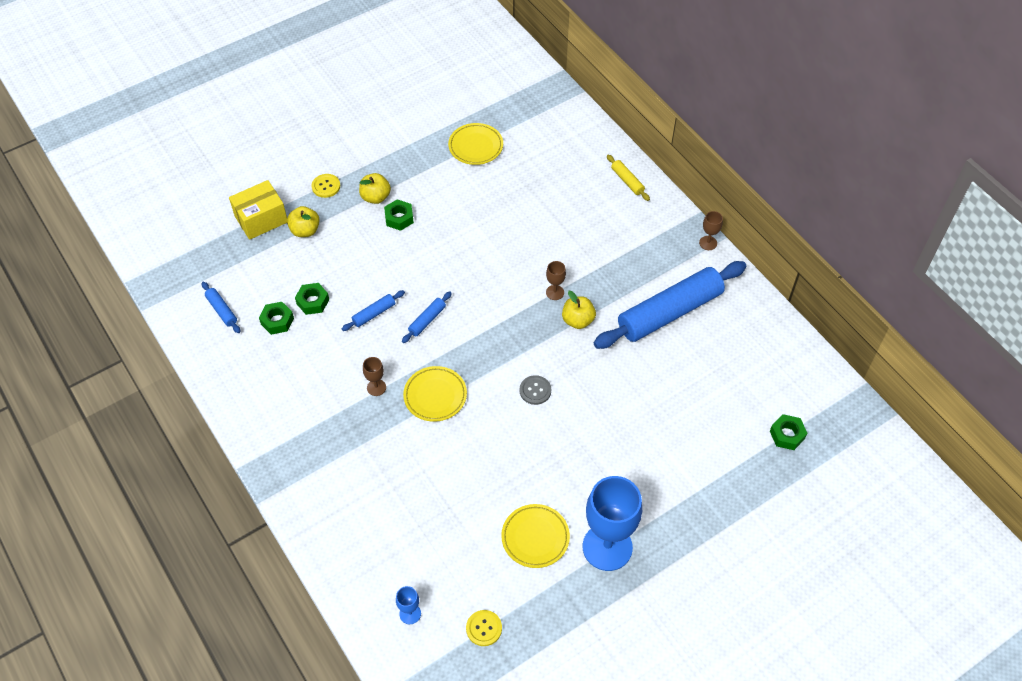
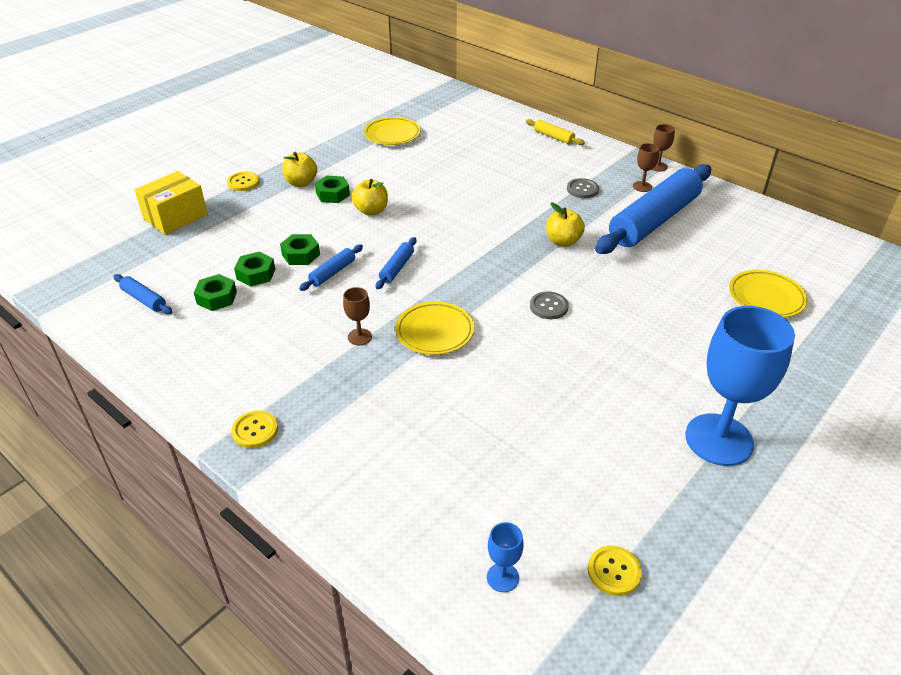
camera: 15 degrees left, 15 degrees down
yellow apple [287,206,320,237] -> yellow apple moved to [352,179,388,216]
yellow plate [501,504,570,568] -> yellow plate moved to [729,270,808,318]
brown goblet [546,261,566,300] -> brown goblet moved to [633,143,659,192]
green nut [770,414,807,450] -> green nut moved to [280,234,320,265]
none -> yellow button [231,411,278,448]
none -> grey button [567,178,599,198]

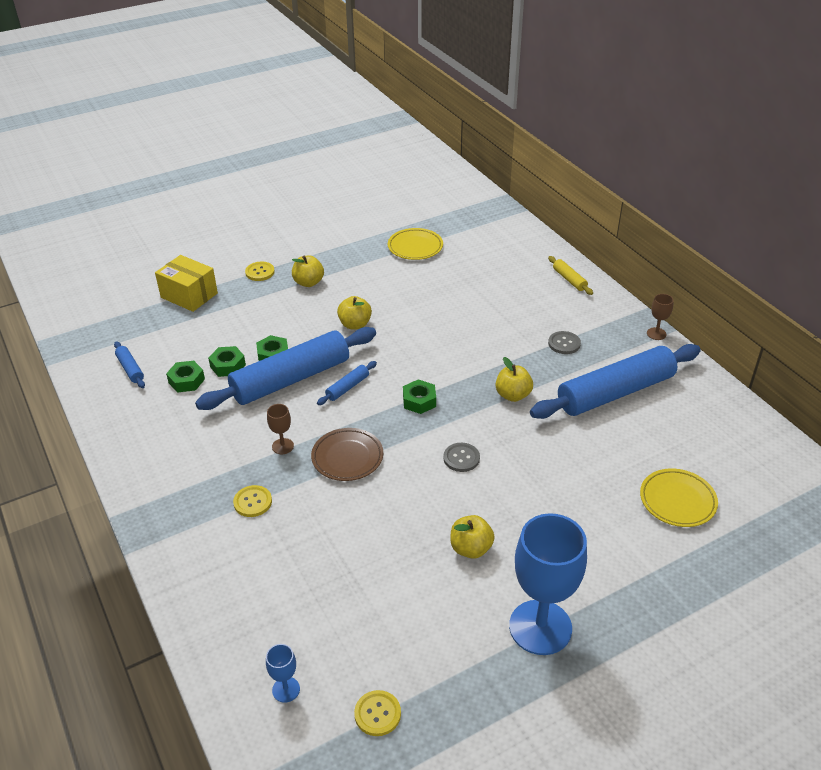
camera: 20 degrees right, 0 degrees up
yellow box [135,171,208,235] -> yellow box turned 60 degrees clockwise [155,255,218,312]
yellow button [231,411,278,448] -> yellow button moved to [233,485,272,517]
blue rolling pin [299,245,363,291] -> blue rolling pin [195,327,376,410], size x2.45
green nut [315,176,350,203] -> green nut moved to [403,379,436,414]
yellow plate [395,302,474,355] -> brown plate [311,428,383,481]
brown goblet [633,143,659,192] -> none
none -> yellow apple [450,515,495,559]

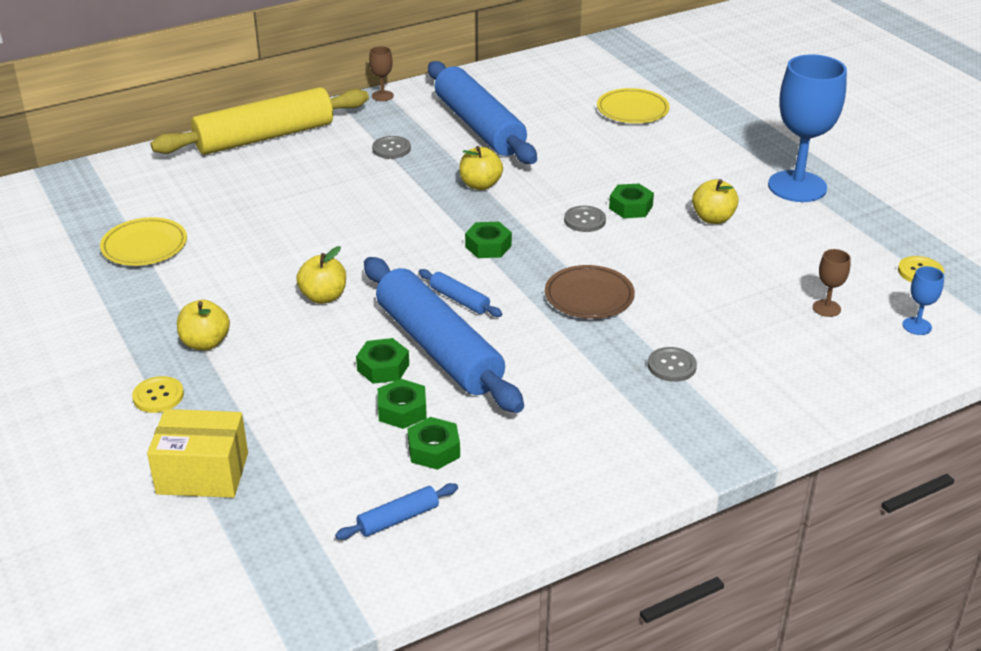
camera: 90 degrees left, 5 degrees down
yellow box [155,255,218,312] -> yellow box turned 60 degrees clockwise [147,409,248,498]
yellow button [233,485,272,517] -> grey button [648,347,697,382]
brown goblet [267,404,294,454] -> brown goblet moved to [813,249,851,317]
yellow rolling pin [548,256,593,295] -> yellow rolling pin [151,87,369,155], size x2.45
none -> green nut [609,184,654,218]

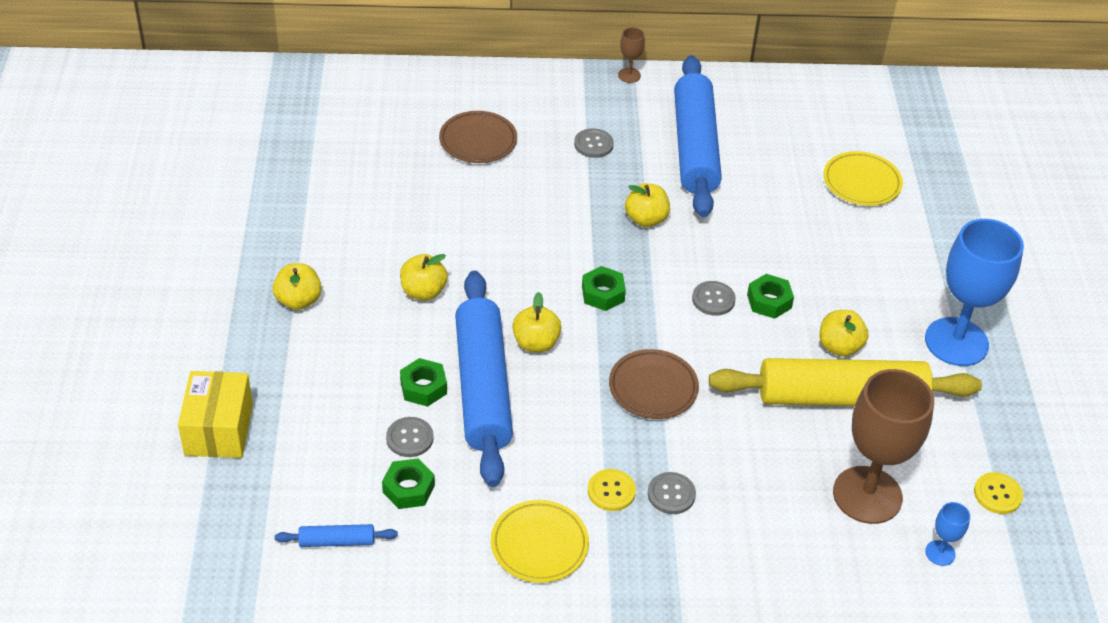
camera: 25 degrees right, 10 degrees up
yellow plate [100,217,187,266] -> yellow plate moved to [491,500,589,583]
yellow button [132,376,184,413] -> yellow button moved to [588,469,636,511]
yellow box [147,409,248,498] -> yellow box turned 60 degrees clockwise [178,371,253,458]
yellow rolling pin [151,87,369,155] -> yellow rolling pin moved to [709,358,982,406]
green nut [378,379,427,429] -> grey button [386,417,434,457]
blue rolling pin [419,269,502,317] -> yellow apple [512,292,561,352]
brown goblet [813,249,851,317] -> brown goblet [833,369,934,524], size x2.38
none -> brown plate [439,111,517,163]

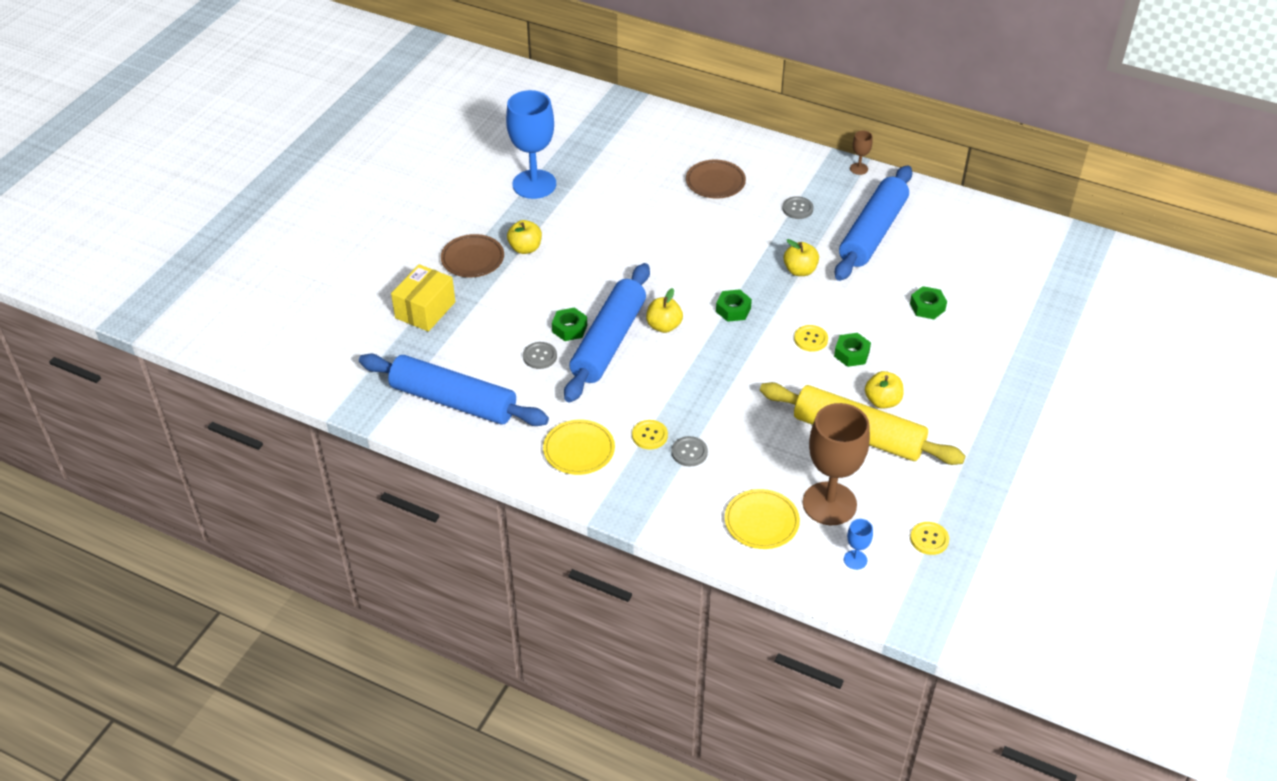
camera: 30 degrees right, 0 degrees up
blue rolling pin [275,524,398,547] -> blue rolling pin [359,354,549,426], size x2.45
green nut [382,458,435,509] -> green nut moved to [910,286,947,319]
yellow apple [400,254,448,300] -> none
brown plate [609,349,699,419] -> brown plate moved to [441,234,504,278]
grey button [692,281,736,316] -> yellow button [794,325,828,352]
yellow plate [823,151,903,206] -> yellow plate moved to [725,489,800,549]
blue goblet [925,219,1024,366] -> blue goblet moved to [506,90,556,199]

